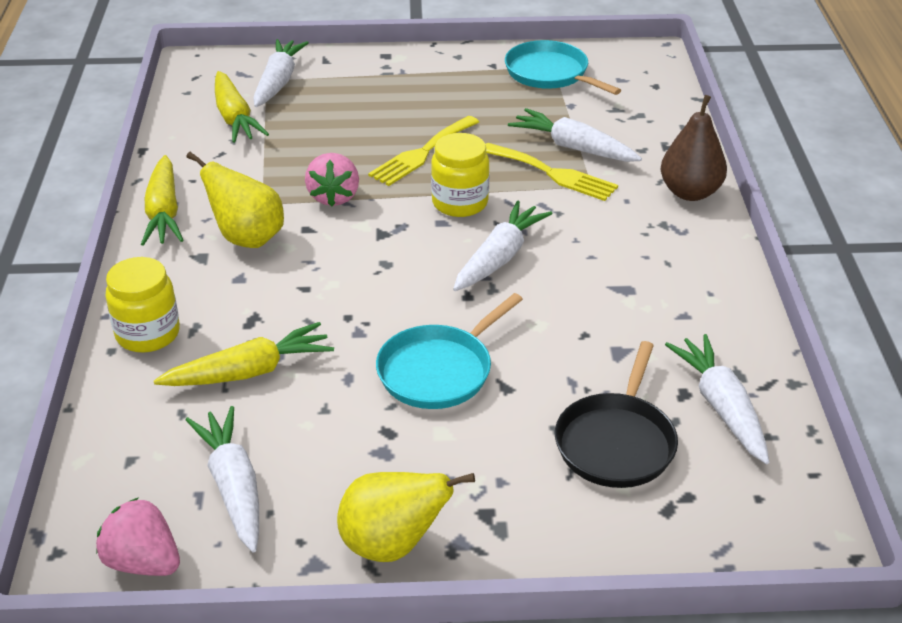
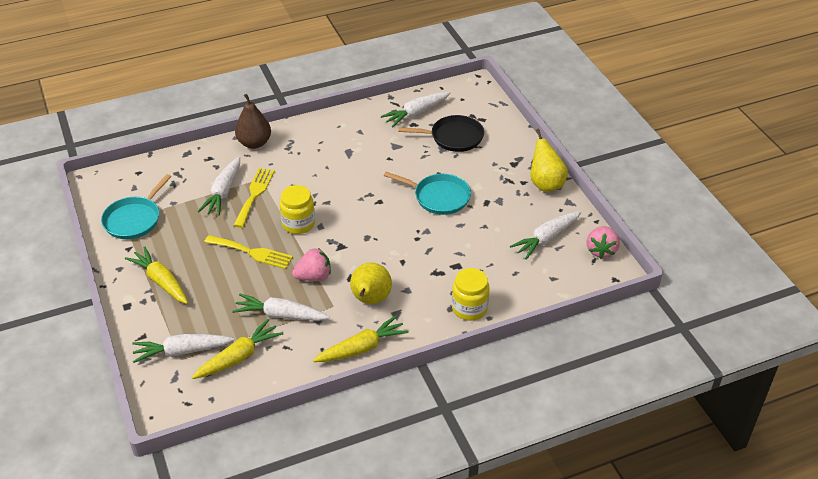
camera: 110 degrees left, 5 degrees up
yellow carrot [154,322,334,386] -> yellow carrot moved to [125,246,188,304]
white carrot [453,200,553,291] -> white carrot moved to [232,294,330,321]

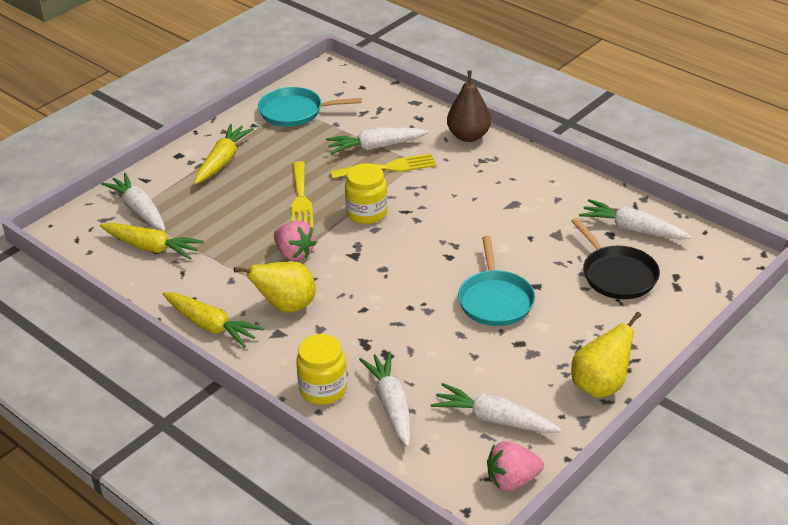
camera: 65 degrees right, 5 degrees down
white carrot [232,294,330,321] -> white carrot moved to [359,351,411,447]

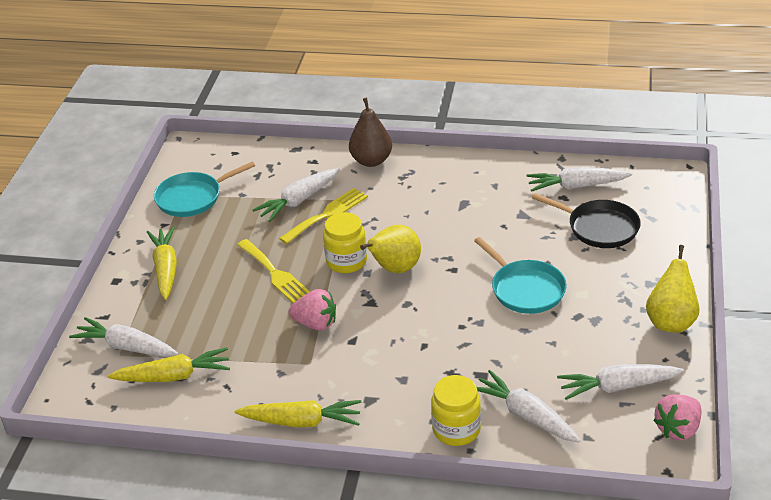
camera: 30 degrees left, 0 degrees up
yellow pear [234,261,316,313] -> yellow pear moved to [360,225,421,273]

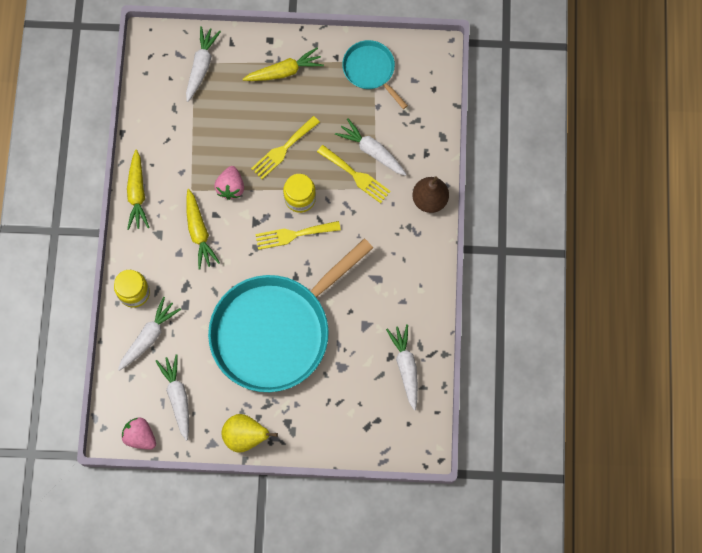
camera: 80 degrees right, 35 degrees up
yellow carrot [107,347,230,382] -> yellow carrot moved to [186,189,220,269]
yellow pear [360,225,421,273] -> yellow fork [255,221,341,250]
turquoise pan [474,237,567,314] -> turquoise pan [208,238,373,392], size x2.16
black pan [532,193,641,248] -> none

